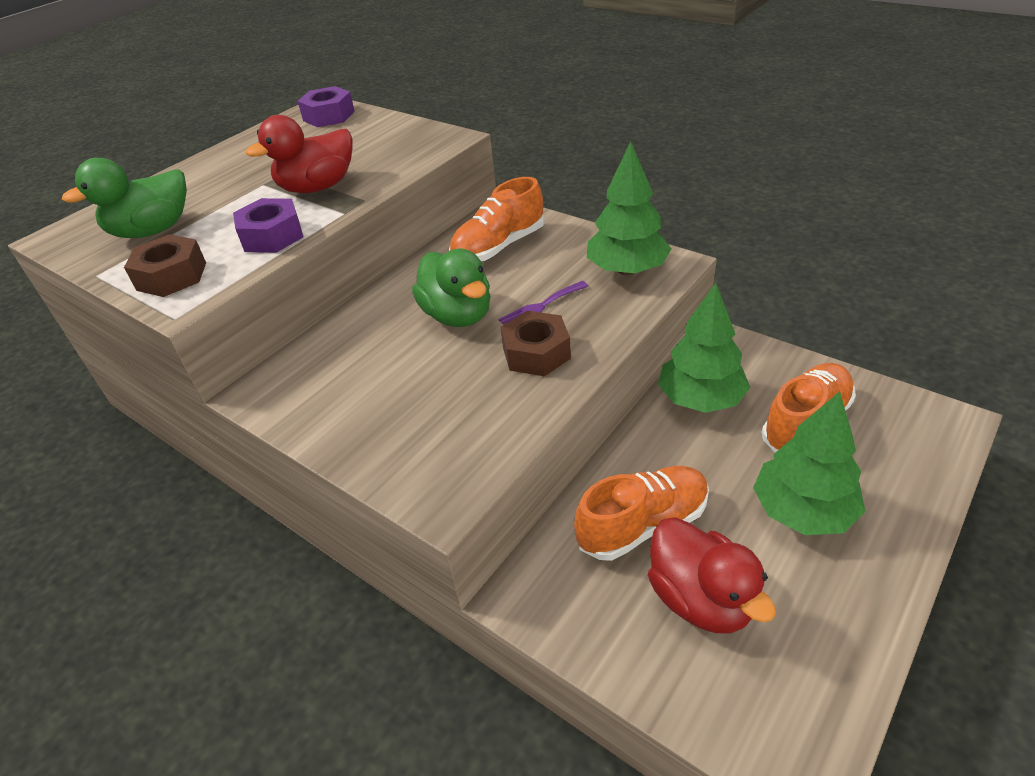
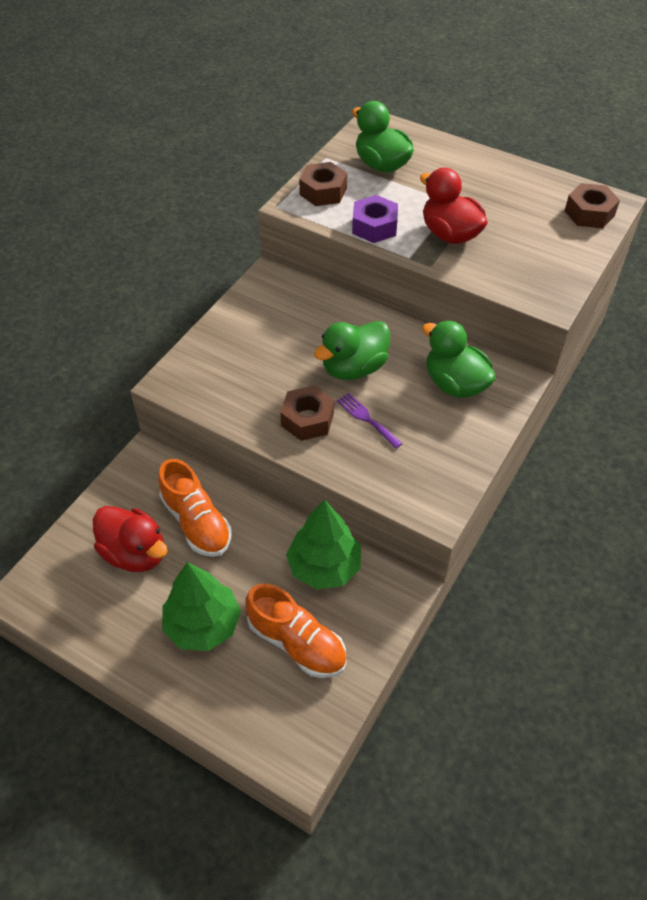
camera: 80 degrees right, 10 degrees up
purple nut [298,86,355,127] -> brown nut [565,183,620,228]
orange shoe [449,177,545,261] -> green duck [422,320,496,398]
green tree [587,141,671,275] -> none
red duck [648,517,776,633] -> red duck turned 105 degrees counterclockwise [93,506,168,572]

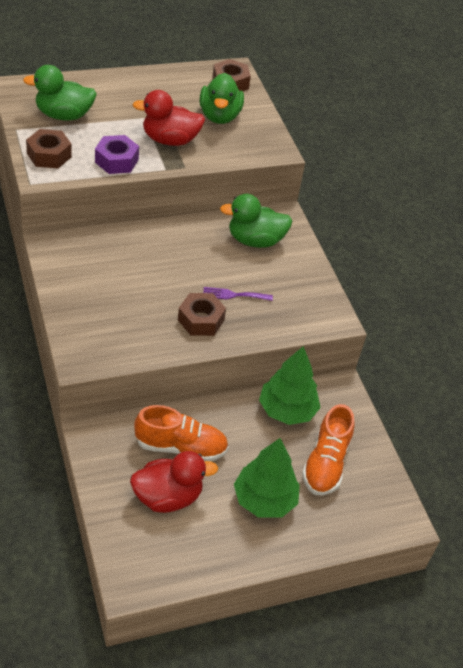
camera: 55 degrees left, 5 degrees down
orange shoe [245,584,346,678] -> orange shoe turned 120 degrees clockwise [302,404,355,495]
green duck [314,321,390,380] -> green duck moved to [200,73,244,124]

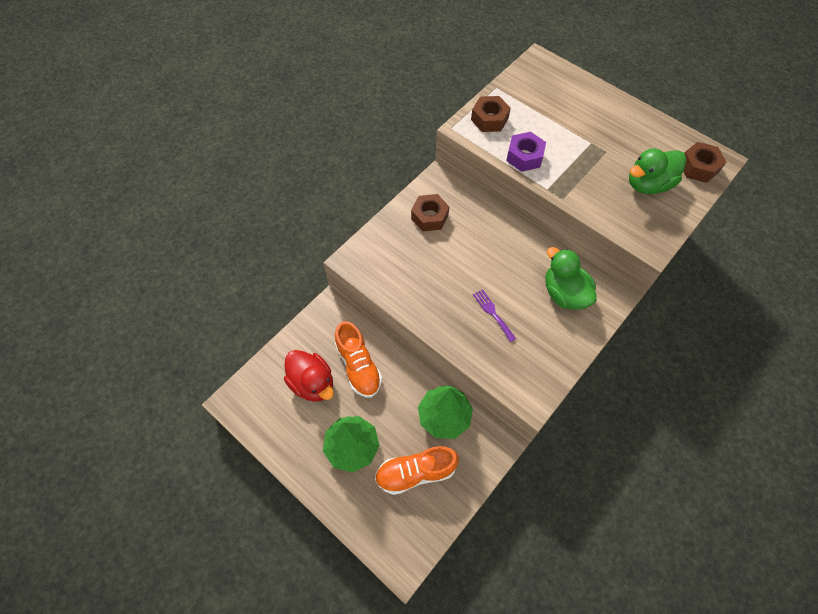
camera: 65 degrees right, 15 degrees up
green duck [23,65,97,121] -> none
red duck [132,90,205,146] -> none
brown nut [178,293,226,336] -> brown nut moved to [411,194,449,231]

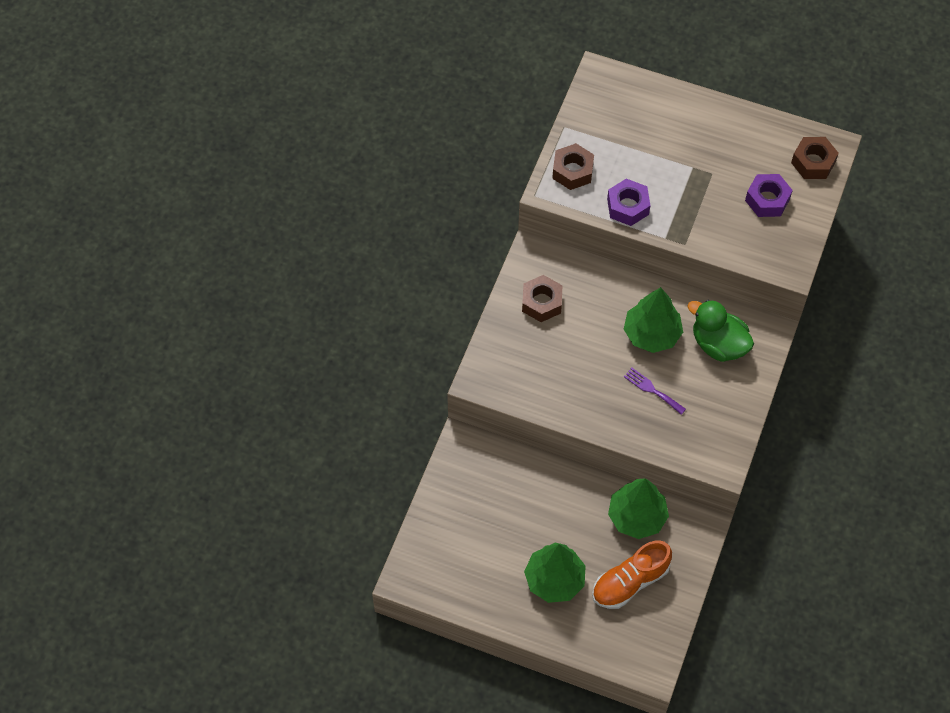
camera: 20 degrees left, 0 degrees up
red duck [284,350,334,402] -> none
orange shoe [335,321,382,397] -> none
green duck [629,149,686,194] -> purple nut [745,174,793,217]
none -> green tree [624,287,683,353]

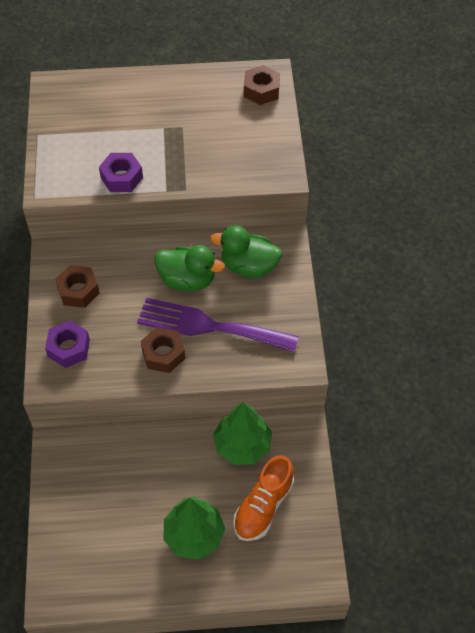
camera: 25 degrees left, 5 degrees down
brown nut [552,143,594,190] -> brown nut moved to [141,327,185,373]
green tree [624,287,683,353] -> green duck [154,245,225,291]
purple fork [624,368,686,415] -> purple fork [137,298,299,352], size x2.39
purple nut [745,174,793,217] -> purple nut moved to [45,321,90,368]

